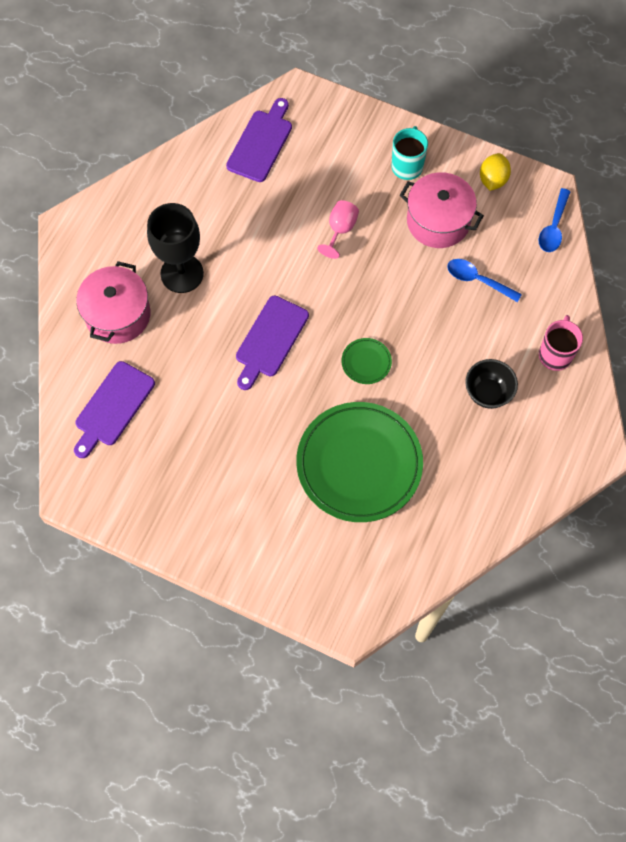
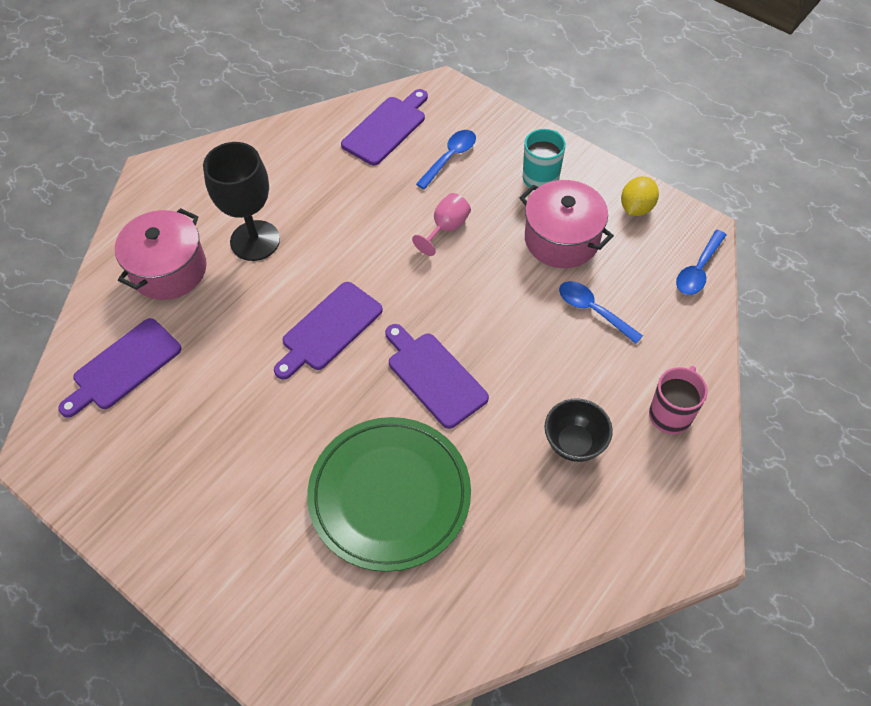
camera: 15 degrees right, 10 degrees down
green plate [341,338,392,384] -> purple cutting board [385,324,489,429]
none -> blue spoon [416,130,476,189]

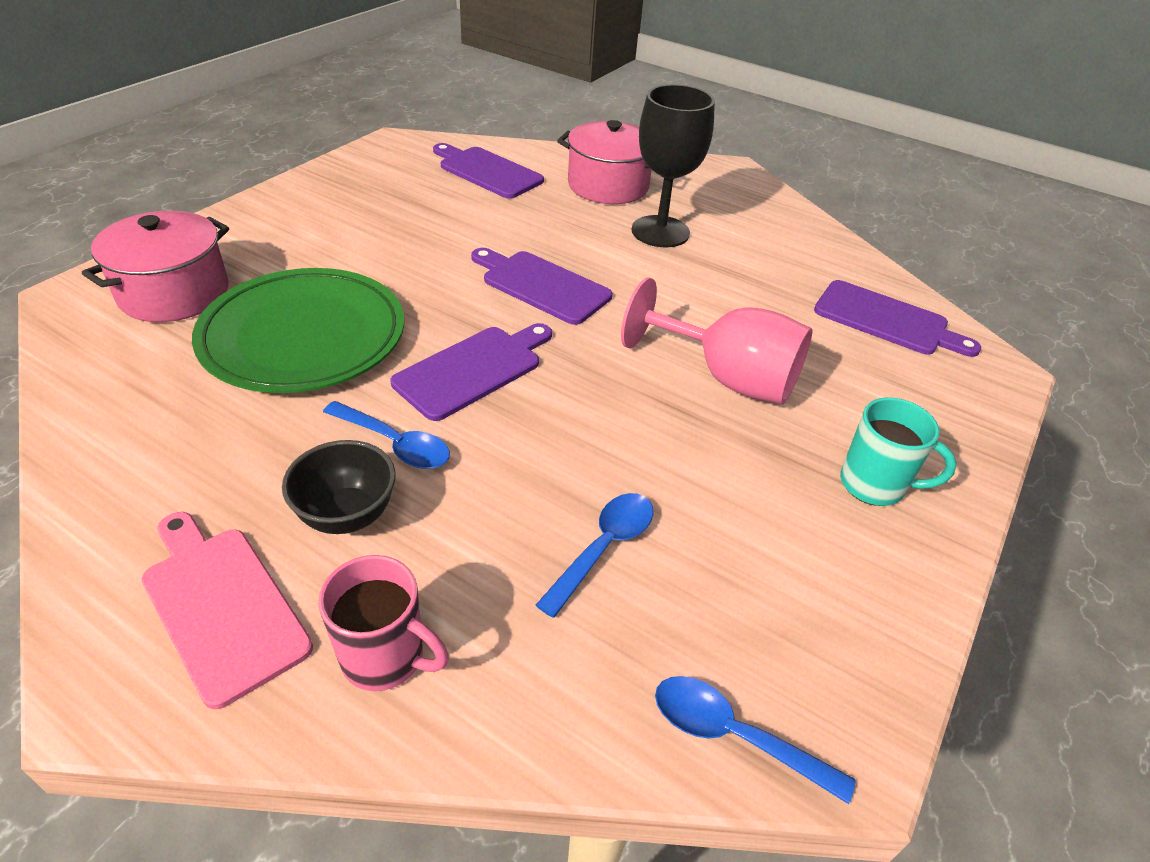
camera: 80 degrees right, 15 degrees down
pink goblet [412,193,471,256] -> pink goblet [621,278,812,404], size x1.82
blue spoon [416,130,476,189] -> blue spoon moved to [323,401,450,469]
pink pot [519,180,614,268] -> pink pot moved to [82,211,229,322]
yellow lemon [621,176,659,216] -> none
none -> pink cutting board [142,512,313,709]

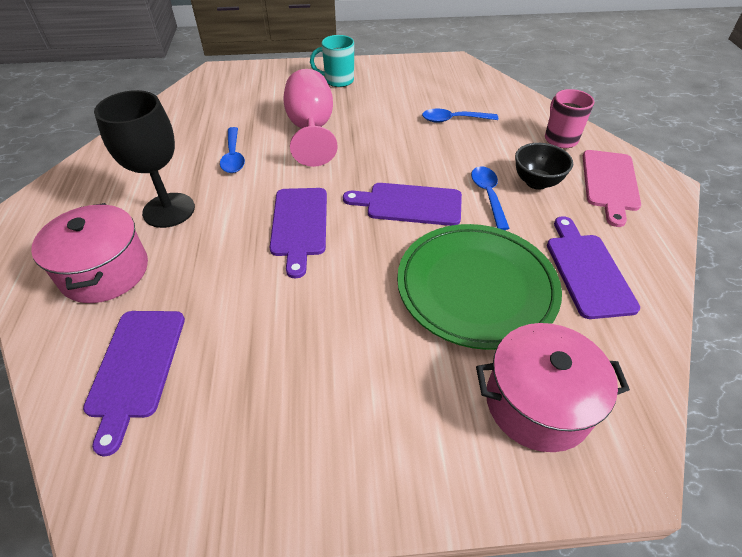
camera: 125 degrees left, 5 degrees up
blue spoon [655,676,856,804] -> blue spoon moved to [220,127,245,173]
purple cutting board [814,280,981,357] -> purple cutting board moved to [547,216,640,319]
turquoise mug [840,397,957,506] -> turquoise mug turned 75 degrees counterclockwise [310,35,354,87]

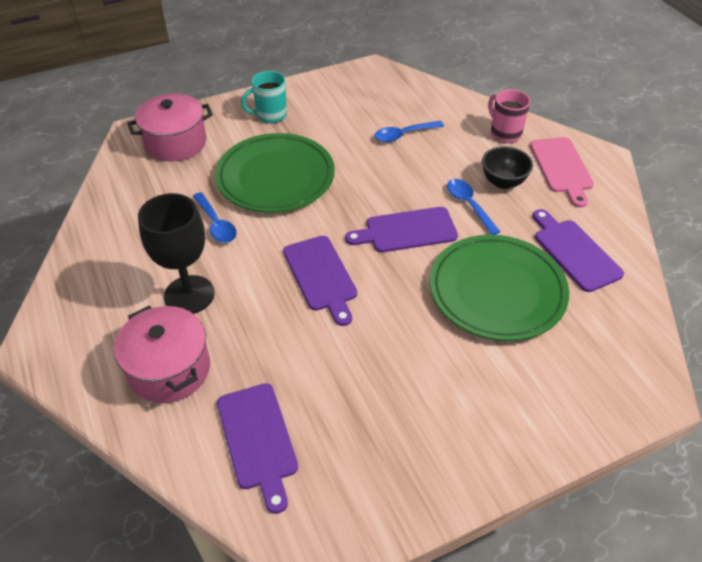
camera: 20 degrees left, 0 degrees up
pink goblet [283,69,338,167] -> green plate [215,133,335,213]
pink pot [476,323,630,452] -> pink pot moved to [127,93,213,162]

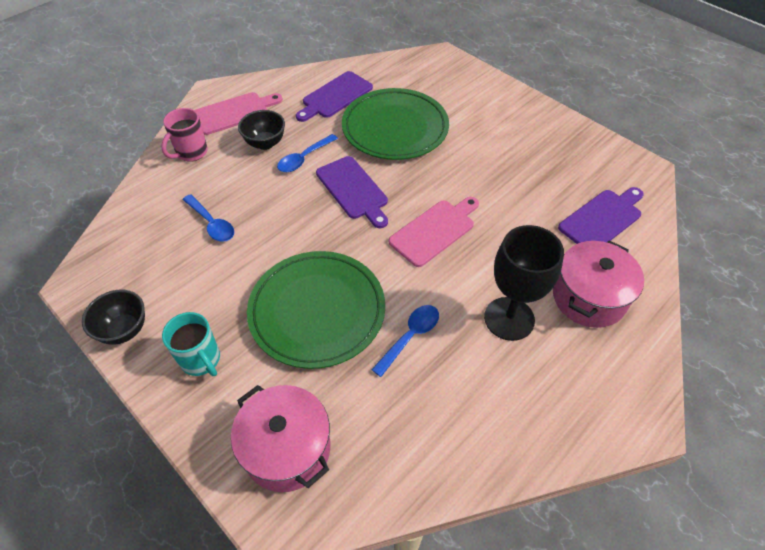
camera: 110 degrees left, 5 degrees up
purple cutting board [283,236,357,326] -> pink cutting board [389,197,479,267]
none -> black bowl [82,290,145,345]

